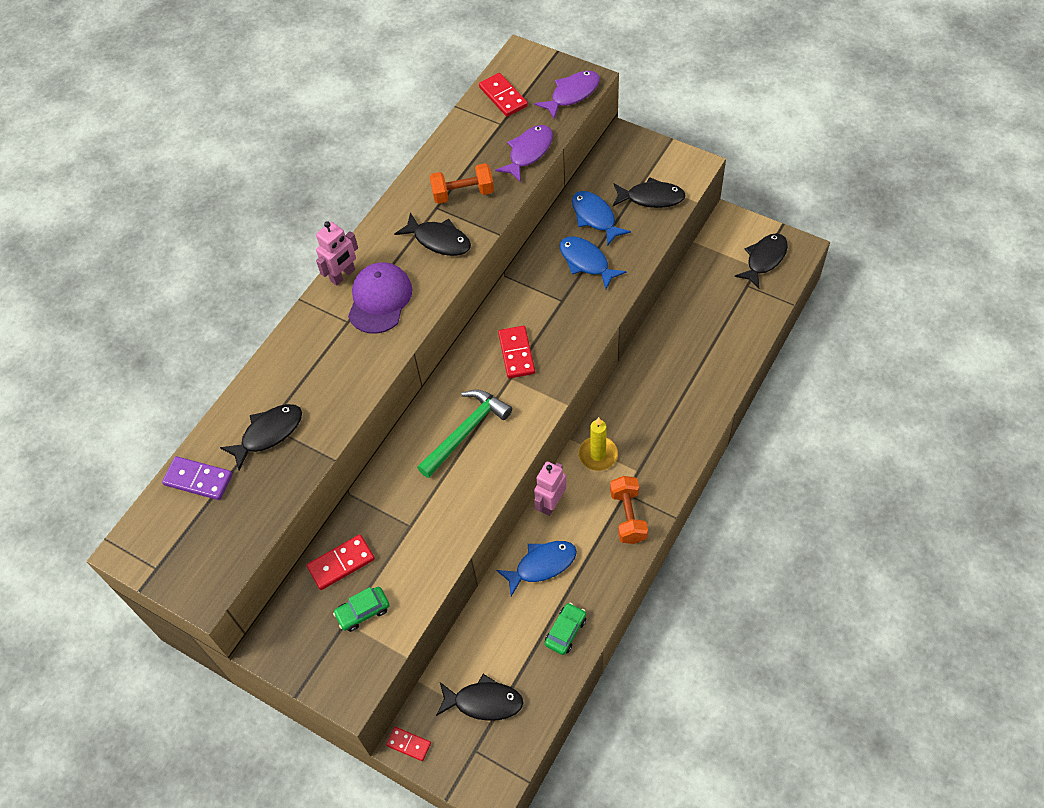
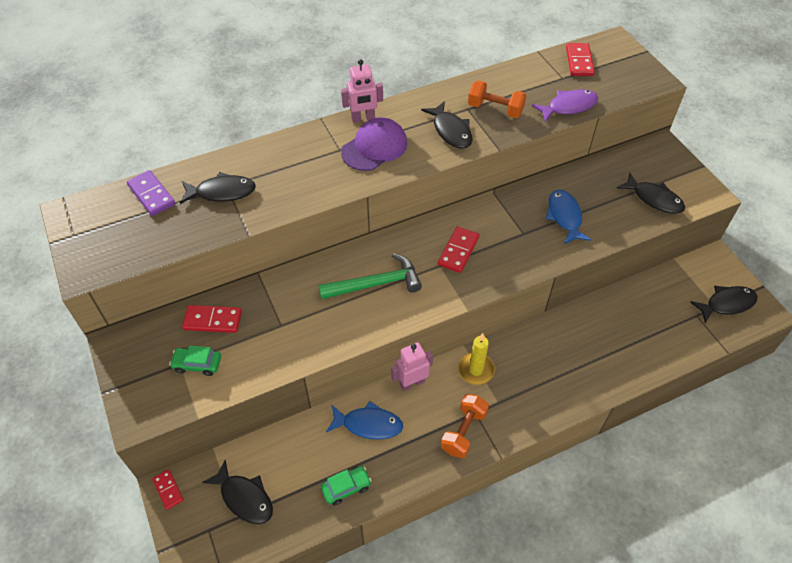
camera: 30 degrees right, 5 degrees down
purple fish [534,71,600,119] -> none
blue fish [572,191,631,246] -> none

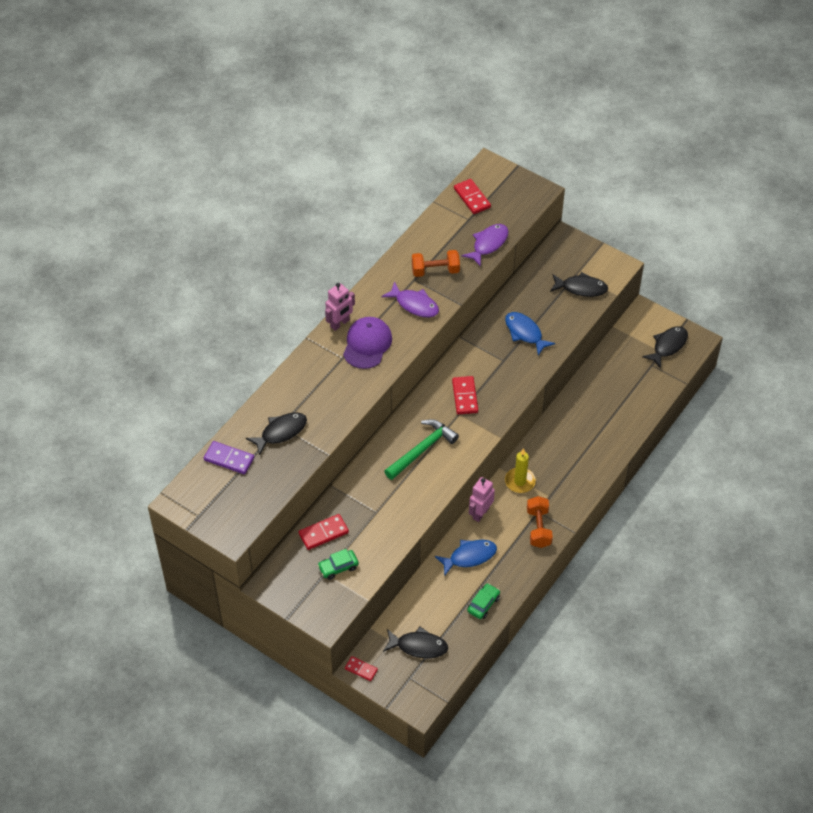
camera: 30 degrees left, 0 degrees up
black fish [421,101,472,149] -> purple fish [381,281,439,318]

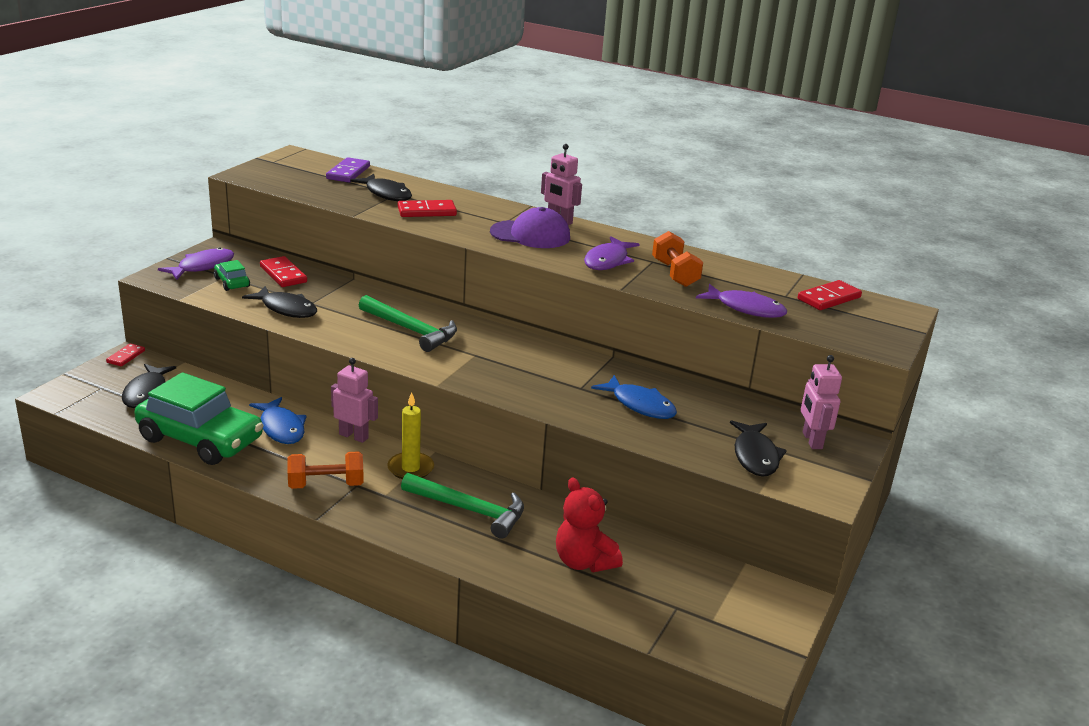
camera: 80 degrees right, 25 degrees down
red domino [452,376,478,414] -> red domino moved to [397,200,457,217]
green car [467,583,500,619] -> green car [134,372,263,465], size x2.30
blue fish [505,312,556,355] -> blue fish turned 90 degrees clockwise [591,375,677,419]
black fish [642,326,688,369] -> black fish moved to [242,286,317,318]
none -> purple fish [158,247,234,280]
none -> green hammer [401,473,524,539]
none -> red teddy bear [556,477,623,572]
none -> pink robot [801,355,842,449]

